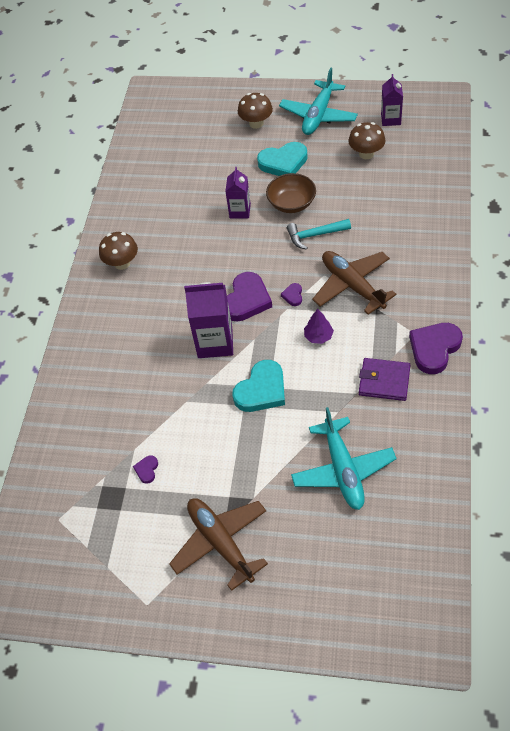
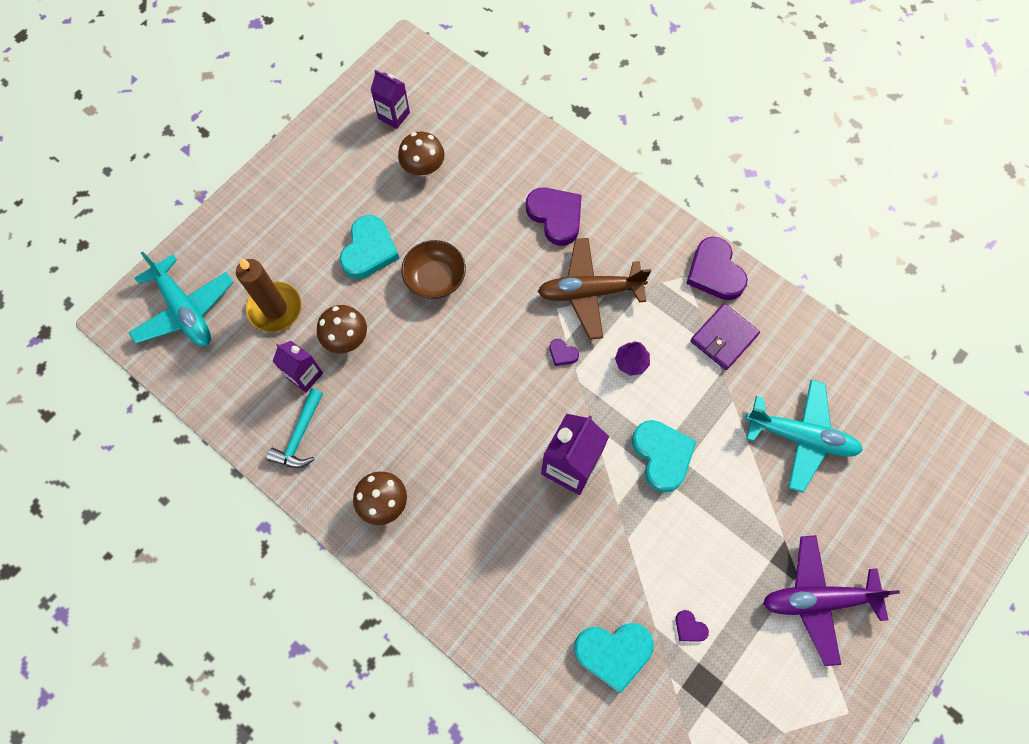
camera: 65 degrees left, 15 degrees up
brown plane [169,498,268,591] -> purple plane [763,535,900,666]
purple carton [225,167,251,218] -> purple carton moved to [273,341,323,393]
purple heart [227,272,272,321] -> purple heart moved to [526,188,582,246]
brown mushroom [238,93,273,129] -> brown mushroom moved to [317,305,367,353]
turquoise plane [279,67,358,135] -> turquoise plane moved to [129,252,234,346]
turquoise hammer [287,219,351,250] -> turquoise hammer moved to [266,388,323,468]
none -> brown candle [236,258,302,332]
none -> turquoise heart [574,623,654,694]

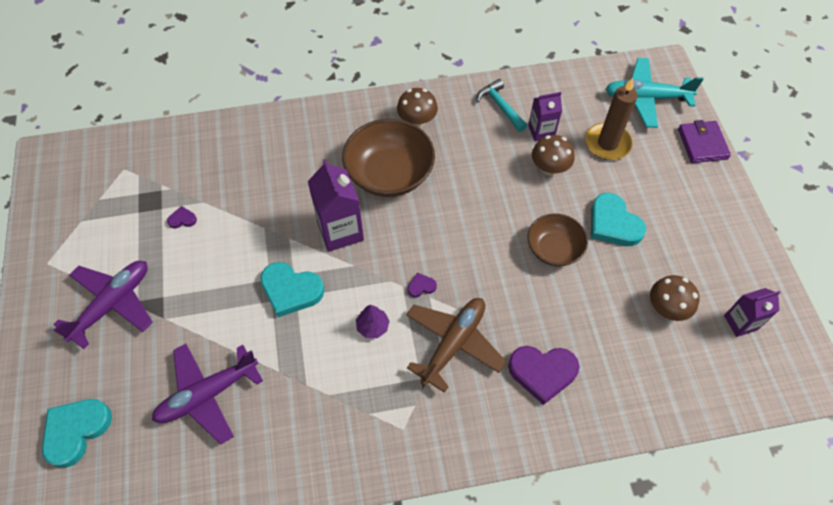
camera: 130 degrees right, 10 degrees down
turquoise heart [574,623,654,694] -> turquoise heart moved to [42,399,112,468]
purple heart [686,237,748,300] -> none
purple wallet [690,303,760,370] -> purple wallet moved to [678,120,731,163]
turquoise plane [745,380,863,493] -> purple plane [152,344,263,444]
none -> brown bowl [342,119,435,197]

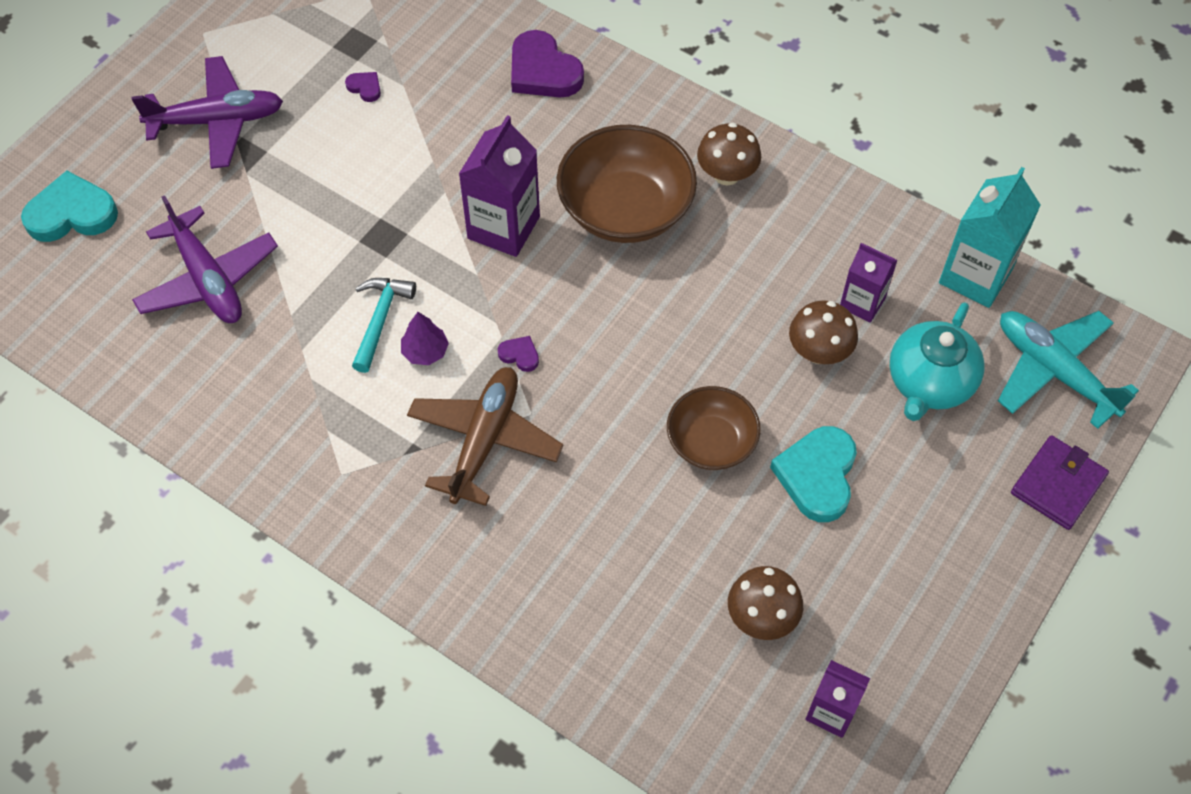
camera: 45 degrees right, 0 degrees up
purple plane [152,344,263,444] -> purple plane turned 135 degrees counterclockwise [132,195,278,323]
turquoise heart [260,262,324,317] -> none
brown plane [406,298,506,393] -> brown plane turned 60 degrees counterclockwise [407,367,563,506]
turquoise hammer [476,79,527,132] -> turquoise hammer moved to [352,278,416,373]
purple heart [508,346,579,405] -> purple heart moved to [511,30,584,98]
brown candle [585,78,638,160] -> turquoise teapot [889,302,985,421]
none -> turquoise carton [939,167,1041,308]

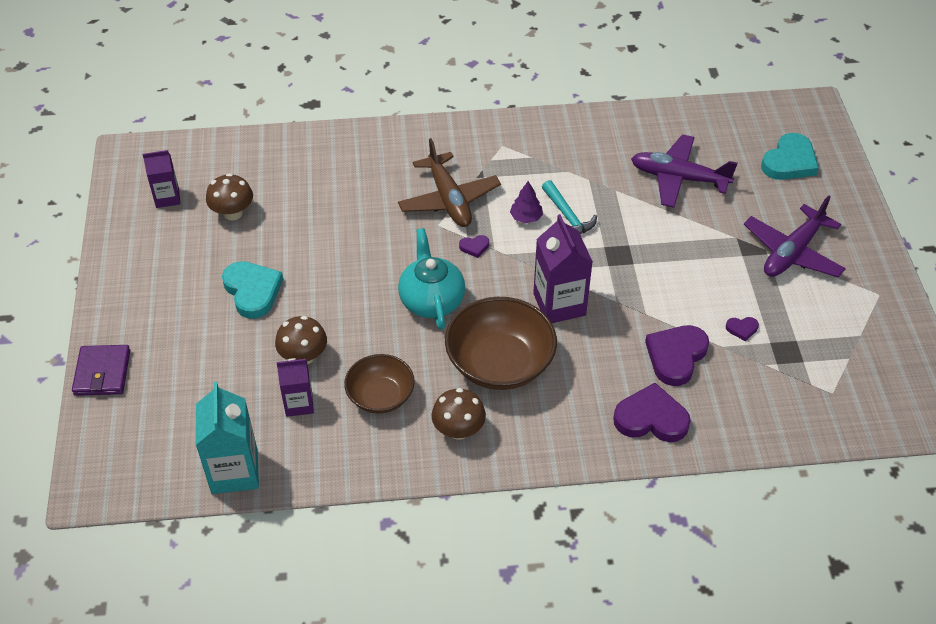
camera: 140 degrees right, 10 degrees down
brown bowl [667,386,761,470] -> brown bowl moved to [344,354,415,414]
turquoise teapot [889,302,985,421] -> turquoise teapot moved to [398,228,465,330]
turquoise plane [998,311,1139,429] -> none
none -> purple heart [645,325,709,386]

